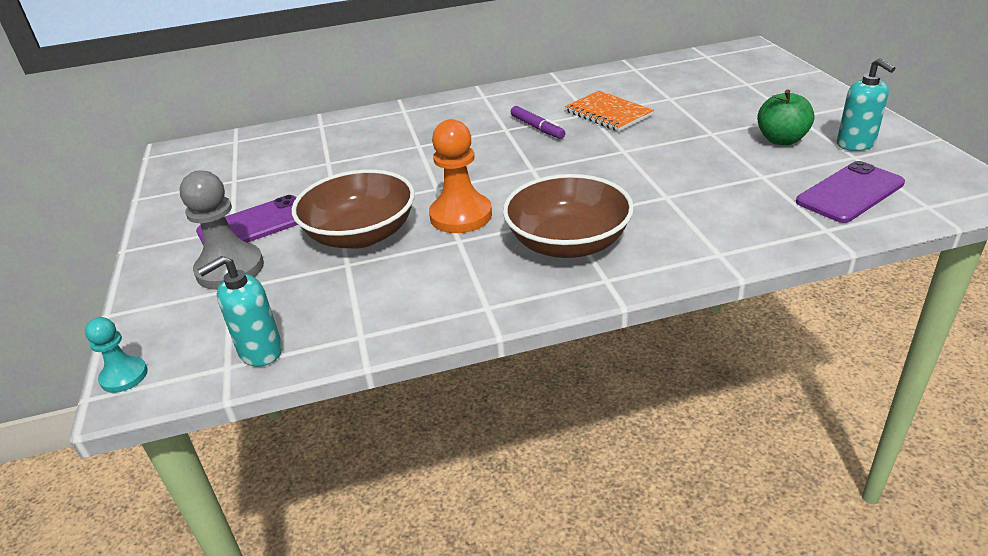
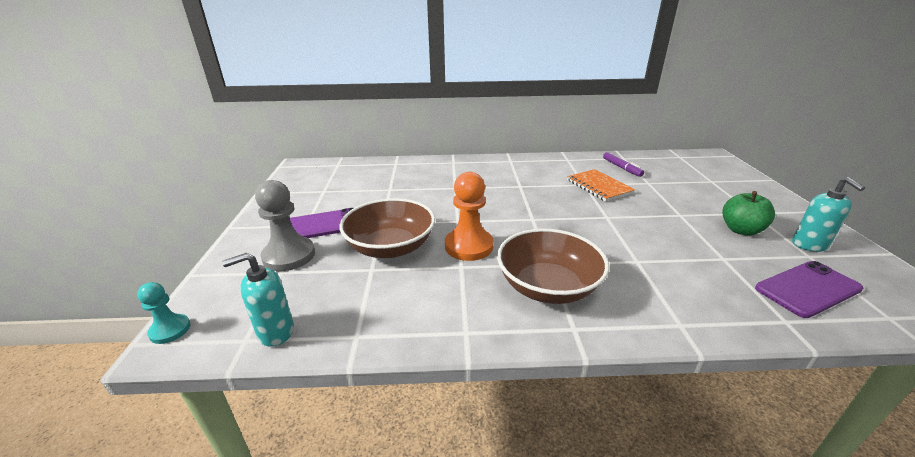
camera: 10 degrees right, 5 degrees down
purple marker [511,106,565,139] -> purple marker moved to [603,152,644,177]

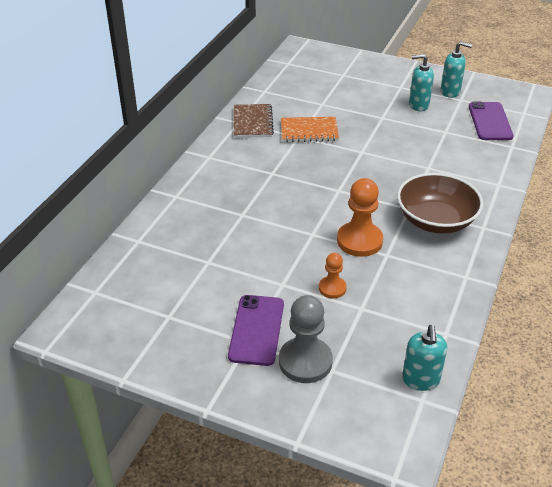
camera: 65 degrees left, 10 degrees up
turquoise pawn [137,282,191,344] -> none
brown bowl [339,198,435,258] -> orange pawn [319,253,347,298]
purple marker [603,152,644,177] -> none
green apple [722,191,775,236] -> turquoise soap dispenser [409,54,434,111]
none -> brown notebook [234,104,274,138]

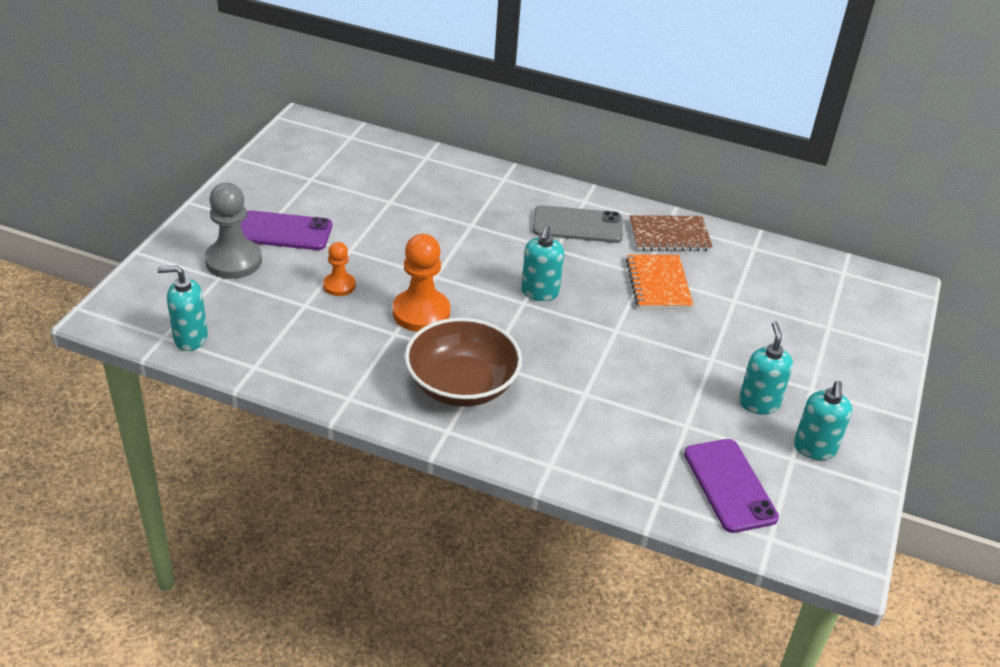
camera: 85 degrees right, 0 degrees up
purple phone [469,101,513,140] -> purple phone turned 75 degrees clockwise [684,439,779,533]
none -> turquoise soap dispenser [521,225,564,301]
none -> grey phone [533,205,623,243]

